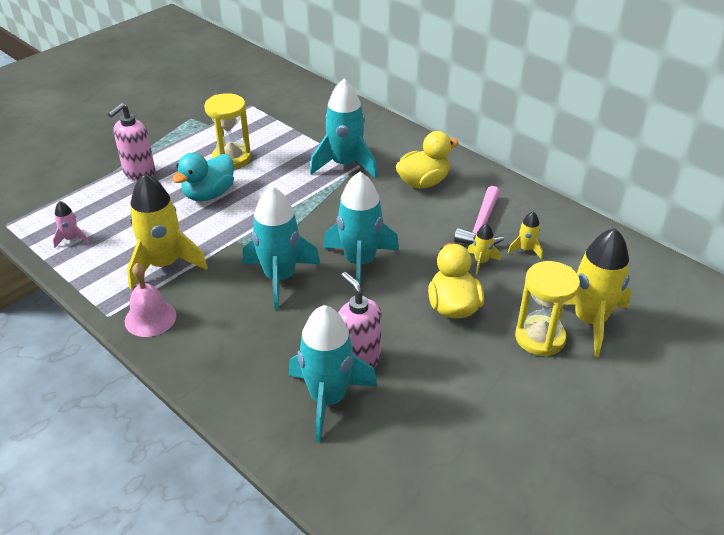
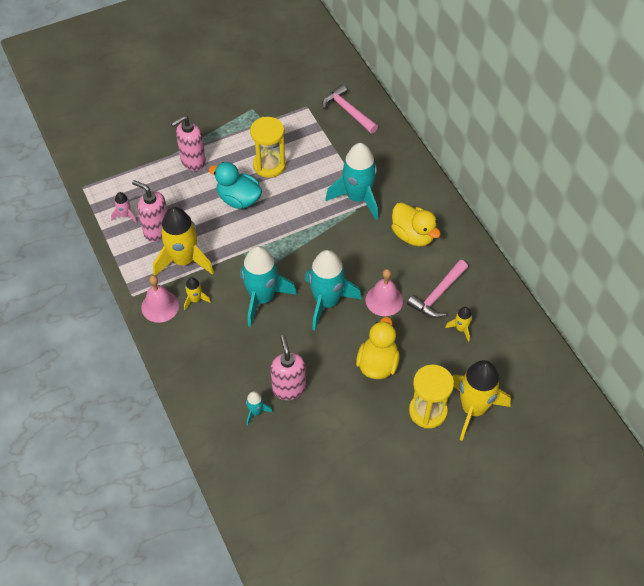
camera: 20 degrees right, 15 degrees up
turquoise duck [172,153,234,201] -> turquoise duck turned 60 degrees clockwise [209,162,262,209]
turquoise rocket [289,305,377,442] -> turquoise rocket [246,391,273,426], size x0.45
yellow duck [396,131,459,189] -> yellow duck turned 60 degrees clockwise [392,203,441,246]
yellow rocket [468,223,500,275] -> yellow rocket moved to [184,277,211,310]
none -> pink soap dispenser [132,180,167,242]
none -> pink hammer [322,84,378,133]
none -> pink bell [366,269,403,316]

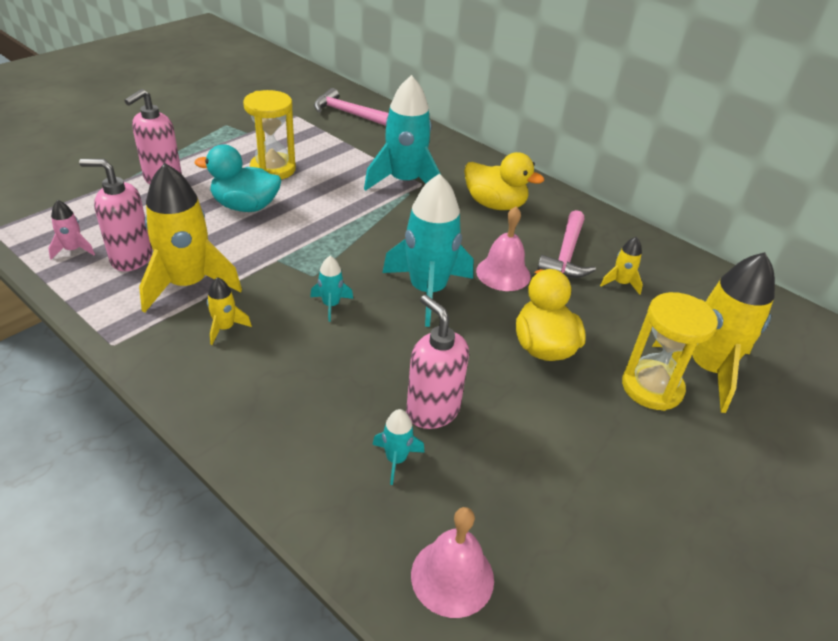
camera: 25 degrees left, 15 degrees down
pink bell [141,275,179,323] -> pink bell moved to [411,507,494,618]
turquoise rocket [240,246,297,327] -> turquoise rocket [310,256,353,322], size x0.45

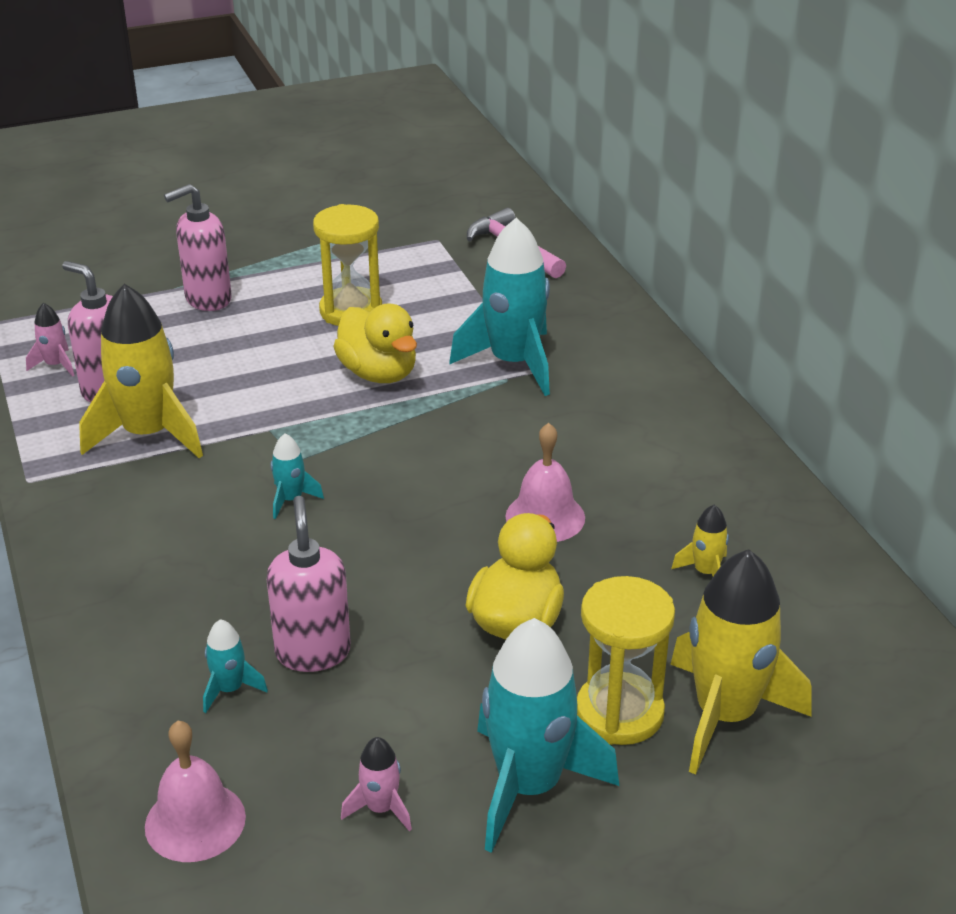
camera: 30 degrees right, 5 degrees down
turquoise duck [195,144,281,212] -> none
yellow rocket [207,277,252,345] -> none
turquoise rocket [383,174,473,327] -> turquoise rocket moved to [477,618,619,853]
yellow duck [464,152,544,210] -> yellow duck moved to [333,304,417,383]
pink hammer [537,210,596,278] -> none
none -> pink rocket [341,737,412,831]

